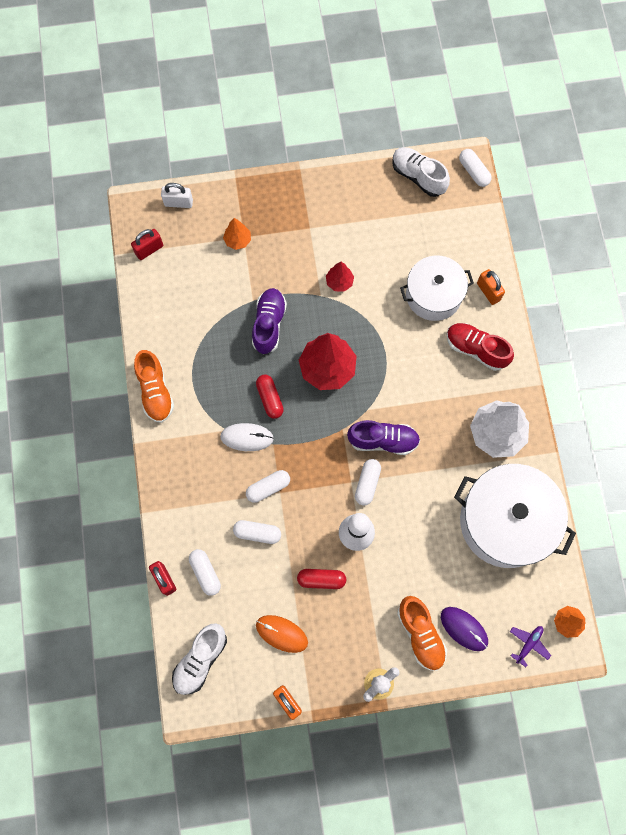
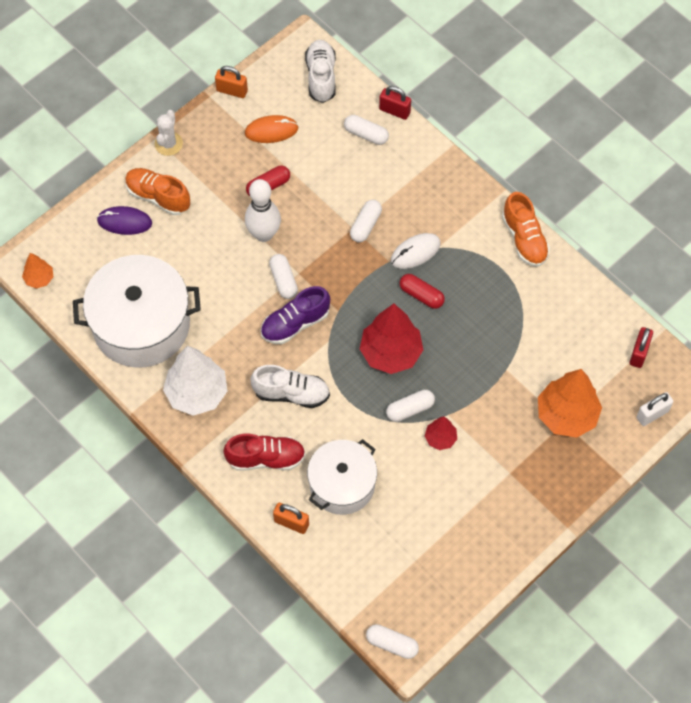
camera: 145 degrees right, 10 degrees down
orange shoe [134,350,174,423] -> orange shoe turned 150 degrees counterclockwise [502,192,550,267]
orange tree [223,218,251,250] -> orange tree [538,369,602,438], size x1.97
white capsule [233,520,281,544] -> white capsule moved to [386,390,435,422]
purple shoe [252,288,287,354] -> none
white shoe [392,147,450,197] -> white shoe moved to [250,365,330,408]
purple plane [510,626,551,667] -> none

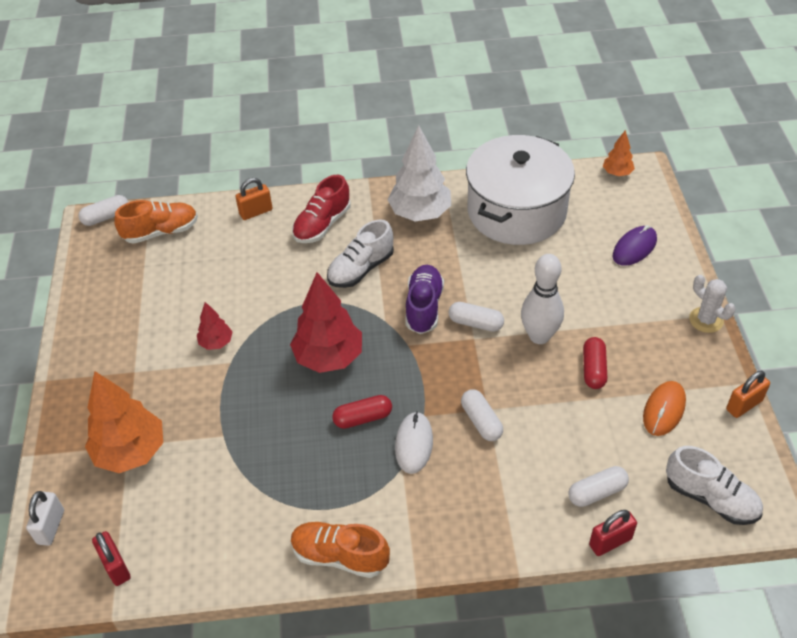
camera: 130 degrees right, 15 degrees down
orange shoe [125,168,190,215] -> orange shoe moved to [114,200,198,244]
white pot [307,439,377,515] -> none
white capsule [386,390,435,422] -> none

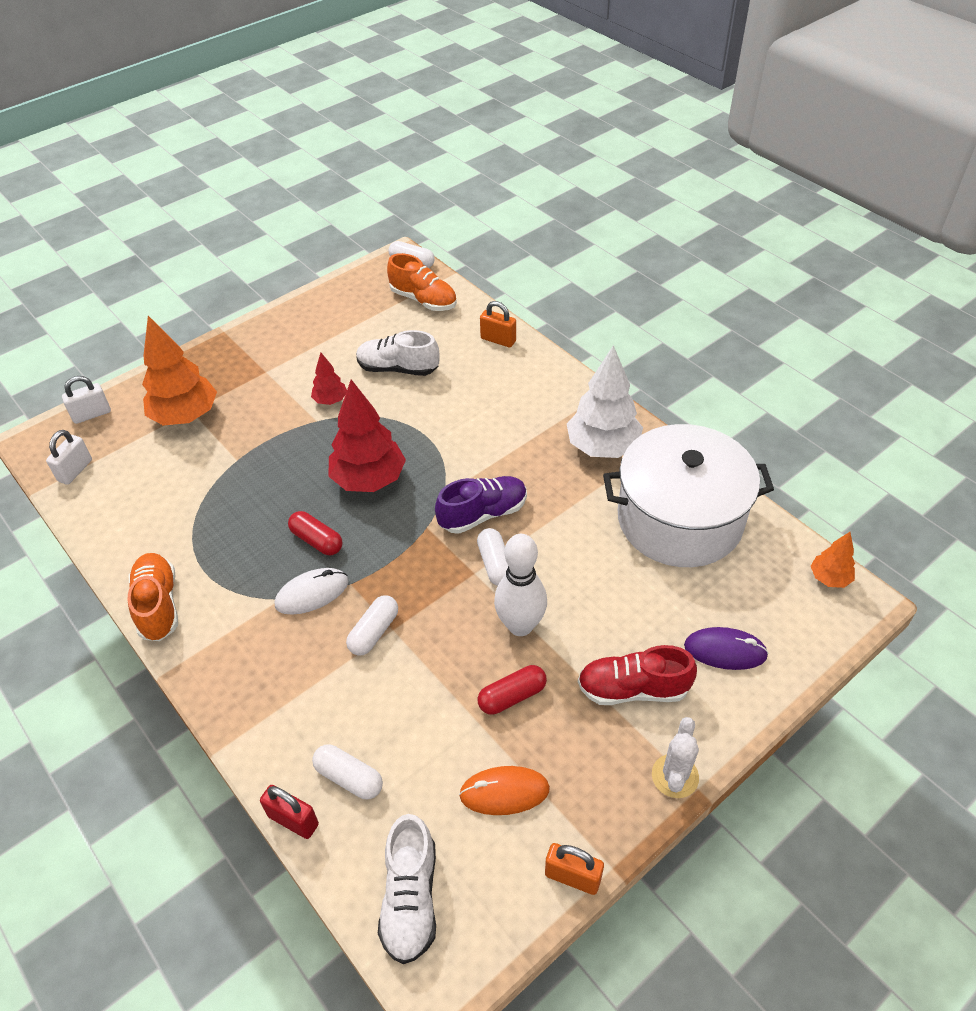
camera: 55 degrees right, 0 degrees up
red padlock [92,531,131,586] -> white padlock [46,430,92,485]
red shoe [292,175,351,243] -> red shoe moved to [578,645,697,705]
white shoe [327,220,394,288] -> white shoe moved to [356,330,439,376]

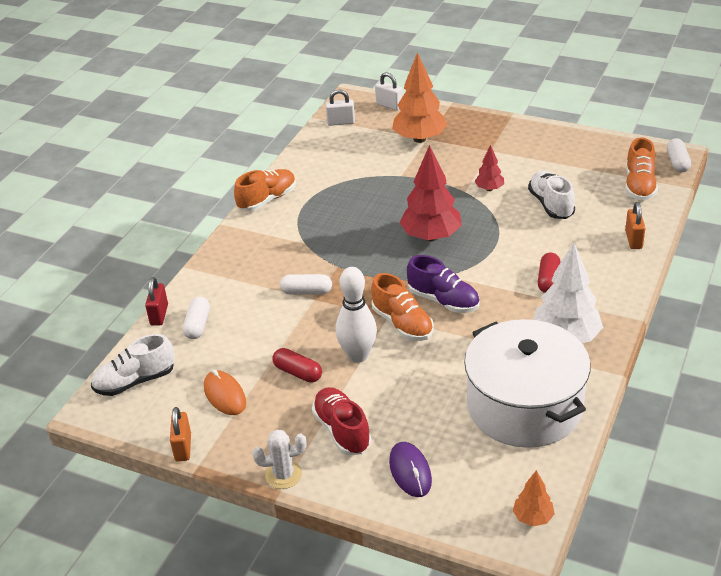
camera: 65 degrees right, 10 degrees down
white mouse [275,568,349,615] -> none
red capsule [288,511,342,555] -> red capsule moved to [538,253,561,293]
white capsule [477,528,508,586] -> orange shoe [371,273,434,341]

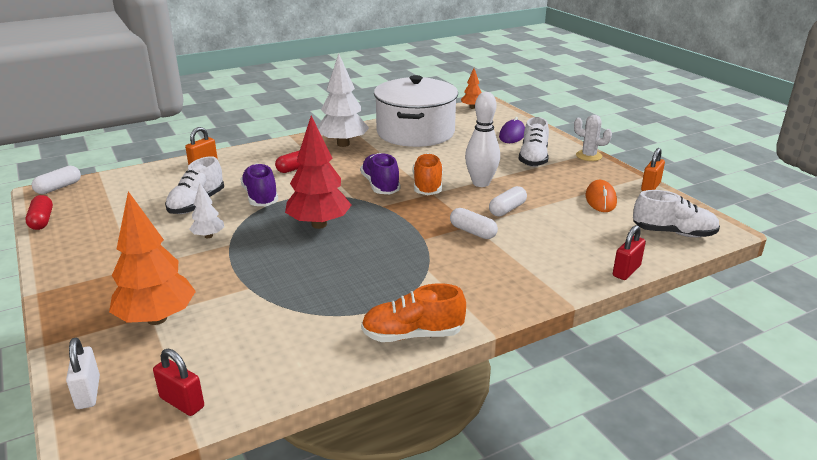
camera: 145 degrees left, 10 degrees down
white capsule [183,297,210,339] -> white capsule moved to [489,186,527,217]
red capsule [272,348,322,383] -> red capsule moved to [25,195,53,230]
red shoe [312,387,371,455] -> white shoe [519,117,549,167]
white padlock [326,89,355,126] -> red padlock [153,349,204,416]
red tree [475,145,504,191] -> white tree [189,183,224,238]
orange shoe [625,137,658,201] -> none
none -> purple shoe [240,163,278,206]

